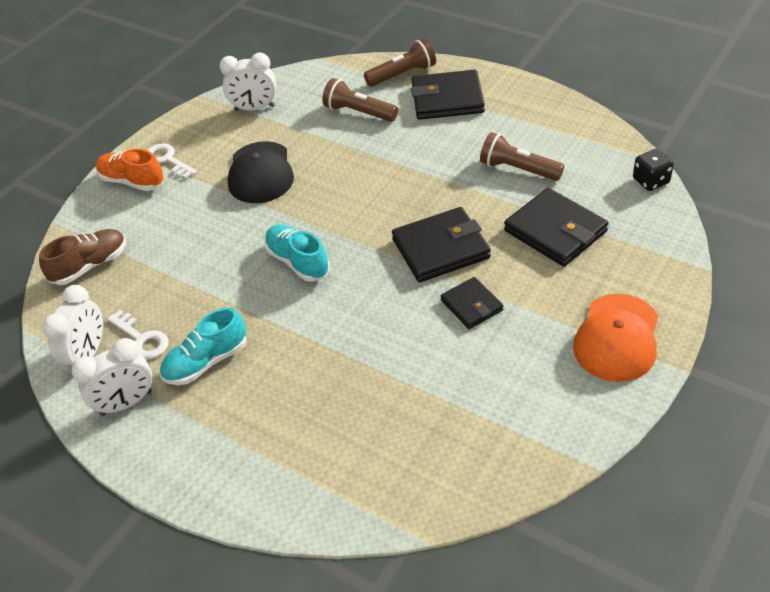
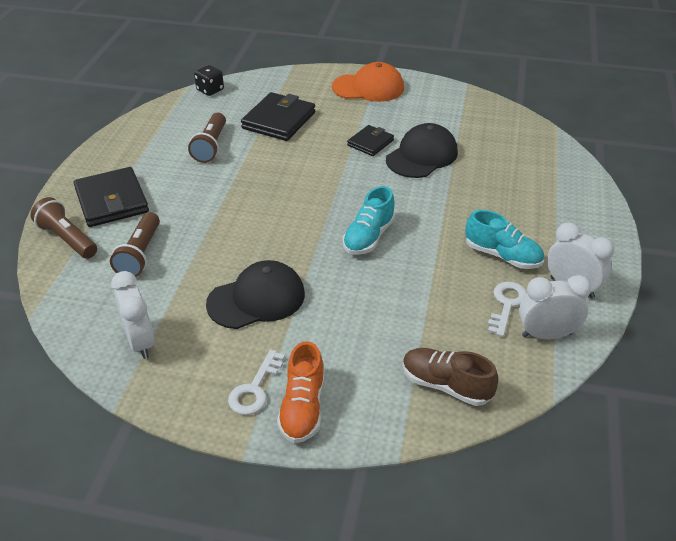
camera: 115 degrees left, 5 degrees down
black wallet [392,207,491,282] -> none
none -> black cap [386,123,458,178]

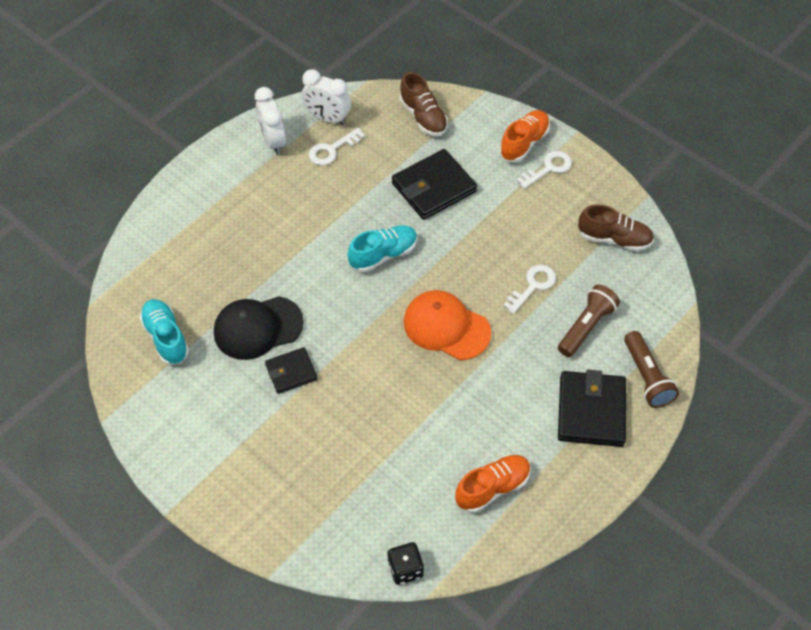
camera: 150 degrees left, 15 degrees up
white clock [111,271,154,359] -> brown shoe [578,204,654,251]
brown flashlight [188,113,226,163] -> none
black cap [206,260,305,329] -> none
black wallet [241,92,315,141] -> black wallet moved to [392,149,477,220]
orange cap [332,62,404,102] -> orange cap moved to [404,290,491,360]
turquoise shoe [465,210,544,269] -> turquoise shoe moved to [139,299,189,365]
none -> orange shoe [455,455,531,513]
none -> white key [503,265,556,314]

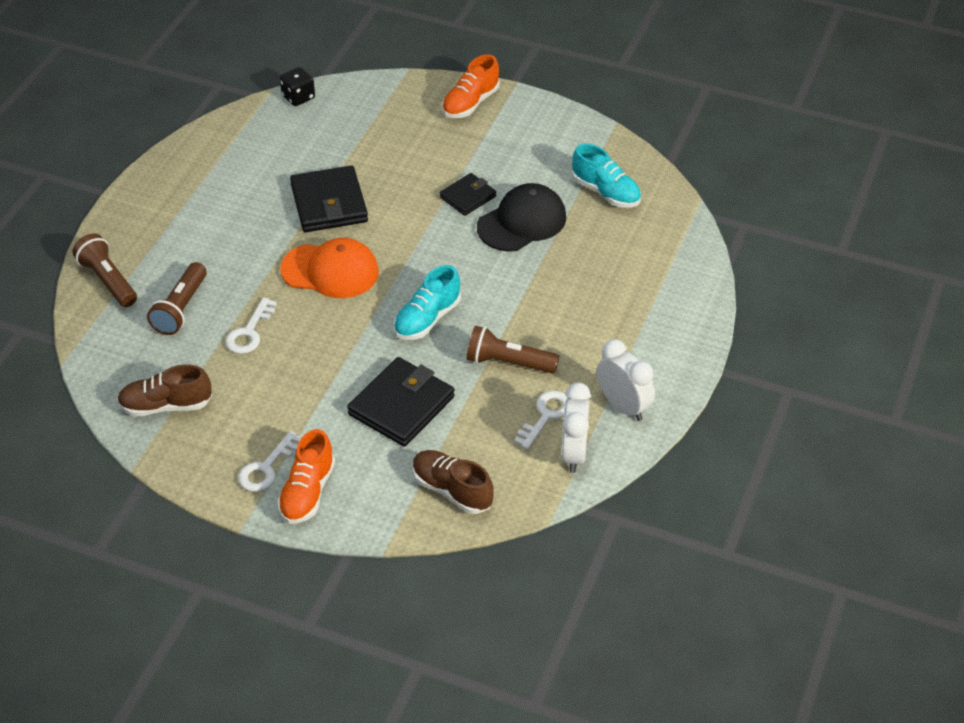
camera: 160 degrees right, 10 degrees down
white clock [301,69,351,125] -> white clock turned 90 degrees counterclockwise [561,383,591,473]
orange shoe [455,455,531,513] -> orange shoe moved to [442,55,500,118]
black wallet [558,369,626,447] -> black wallet moved to [290,166,368,232]
none -> brown flashlight [466,326,559,373]

